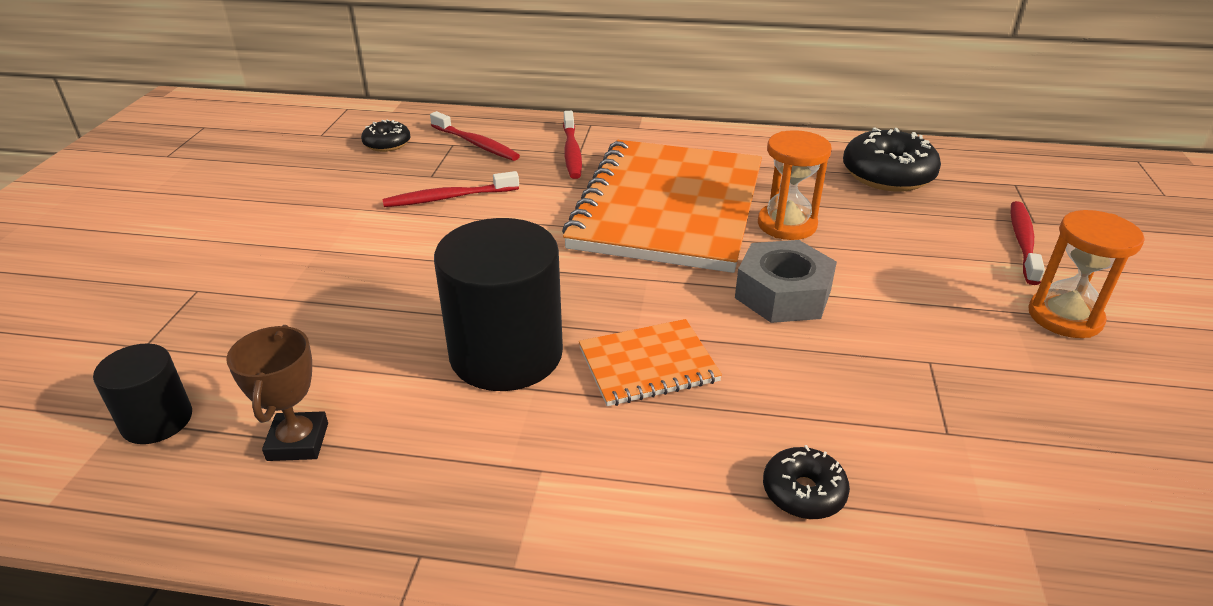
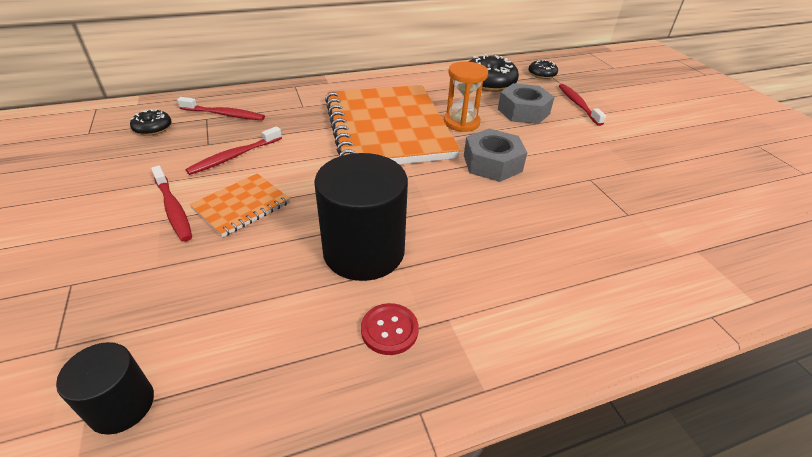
camera: 30 degrees left, 5 degrees up
brown trophy [226,325,328,461] -> none
red toothbrush [563,111,582,179] -> red toothbrush moved to [151,165,192,242]
orange notebook [579,319,722,406] -> orange notebook moved to [190,173,290,238]
black donut [763,445,850,519] -> black donut moved to [529,60,558,79]
orange hourglass [1028,210,1145,338] -> none
none -> red button [361,303,419,355]
none -> grey nut [498,83,555,124]

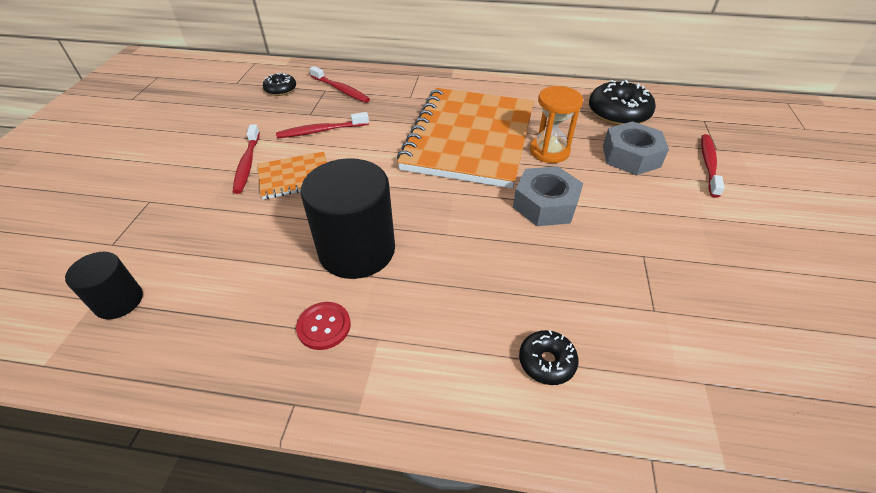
camera: 30 degrees right, 5 degrees up
black donut [529,60,558,79] -> black donut moved to [519,330,579,385]

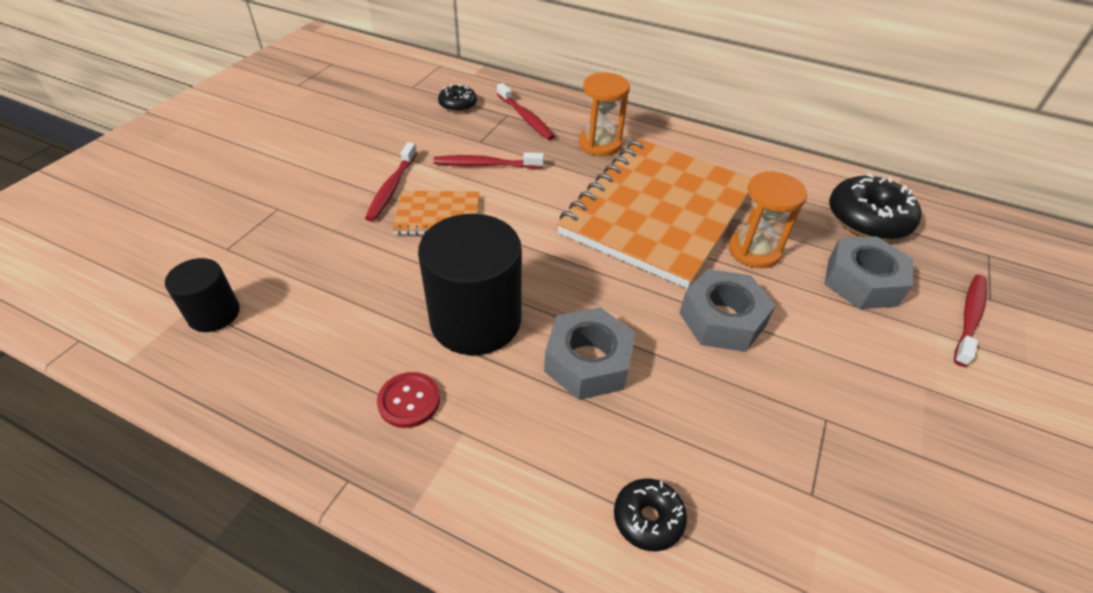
camera: 15 degrees right, 0 degrees up
none -> grey nut [544,307,636,400]
none -> orange hourglass [579,73,630,156]

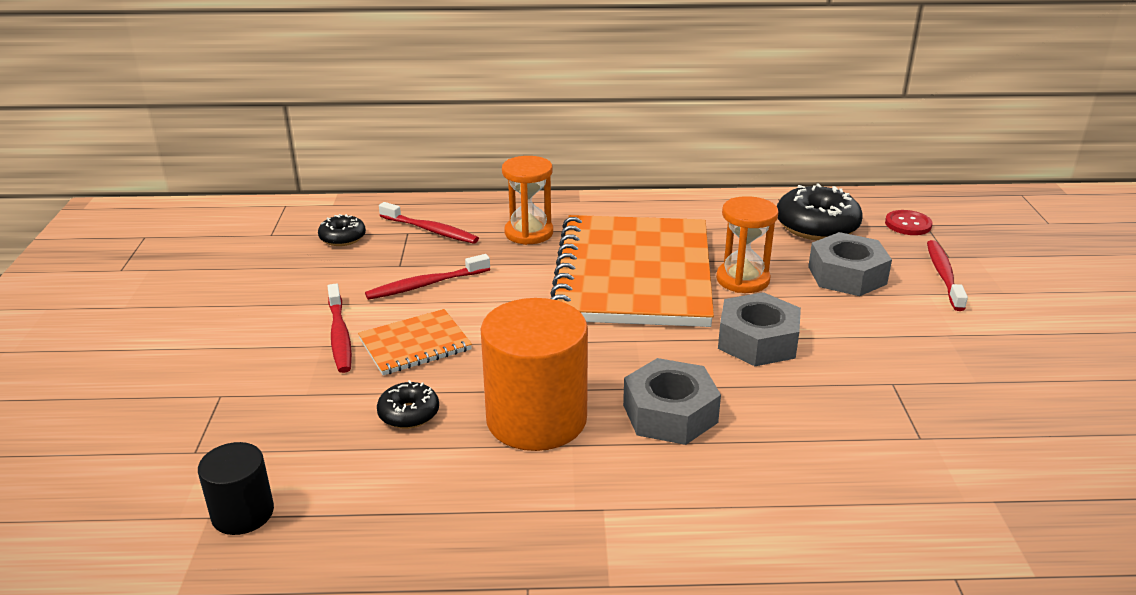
camera: 25 degrees left, 15 degrees down
red button [377,372,440,428] -> red button moved to [885,210,932,235]
black cylinder [418,214,522,355] -> orange cylinder [481,298,588,451]
black donut [614,478,687,551] -> black donut moved to [377,380,439,429]

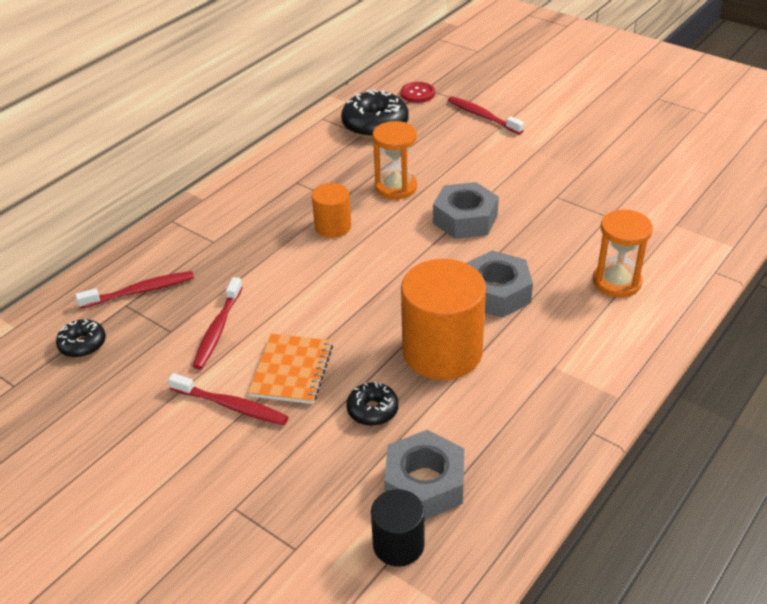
camera: 50 degrees left, 10 degrees up
orange hourglass [502,156,553,245] -> orange hourglass moved to [593,210,653,298]
orange notebook [550,215,714,327] -> orange cylinder [312,183,351,238]
grey nut [808,232,892,296] -> grey nut moved to [384,430,464,520]

